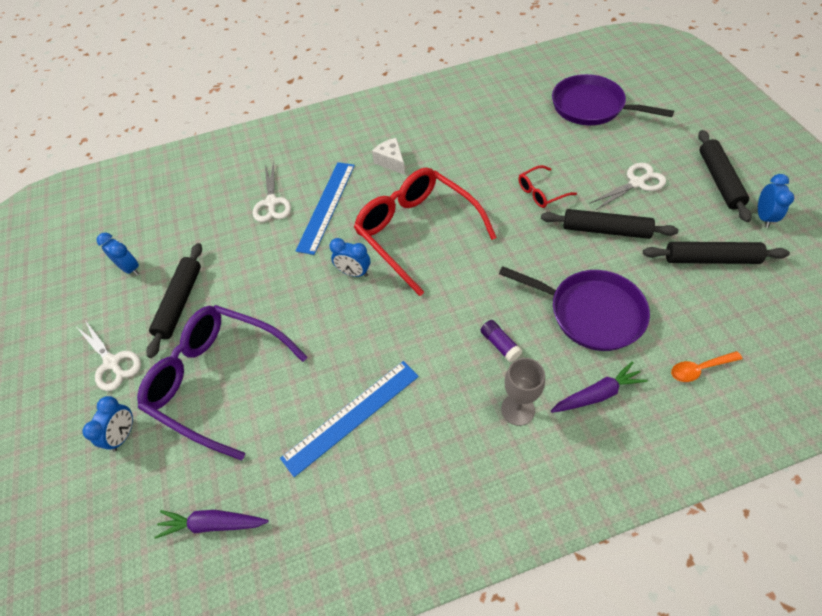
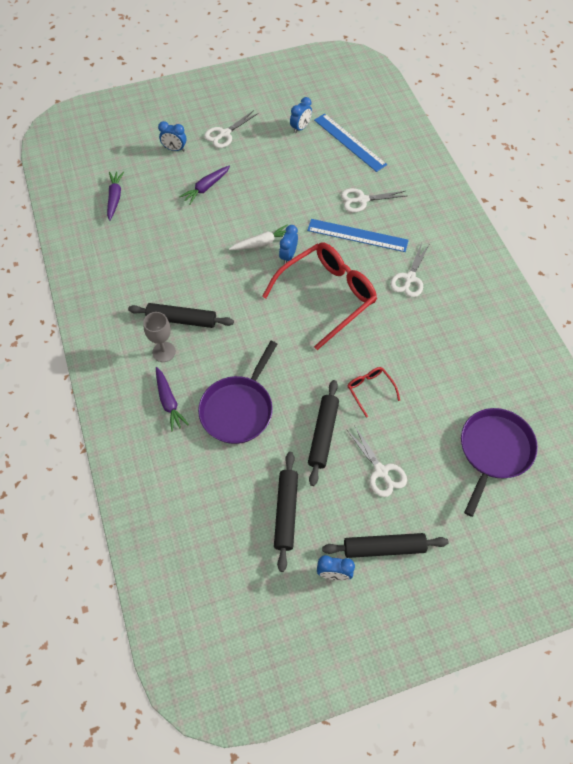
camera: 85 degrees right, 5 degrees up
purple glasses [137,305,308,461] -> purple carrot [179,166,230,205]
black rolling pin [146,243,202,358] -> black rolling pin moved to [128,303,234,328]
blue ruler [280,361,419,477] -> blue ruler moved to [314,113,387,172]
white cheese [372,138,405,175] -> white scissors [390,243,430,297]
purple glue stick [480,320,523,362] -> none
orange spoon [671,351,742,382] -> none
none -> white carrot [229,225,288,250]

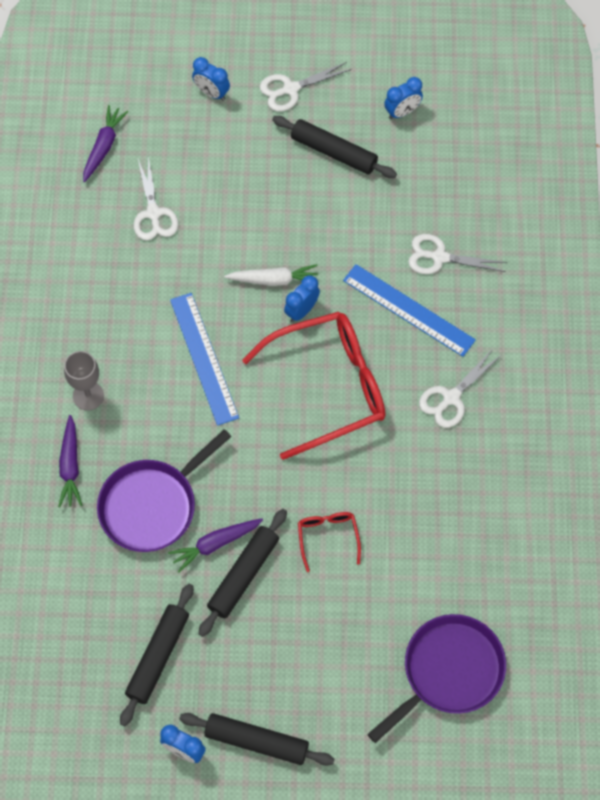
camera: 20 degrees right, 5 degrees up
black rolling pin [128,303,234,328] -> black rolling pin moved to [272,116,397,178]
purple carrot [179,166,230,205] -> purple carrot moved to [168,518,263,573]
blue ruler [314,113,387,172] -> blue ruler moved to [170,293,239,426]
white scissors [347,425,407,497] -> white scissors moved to [134,157,178,240]

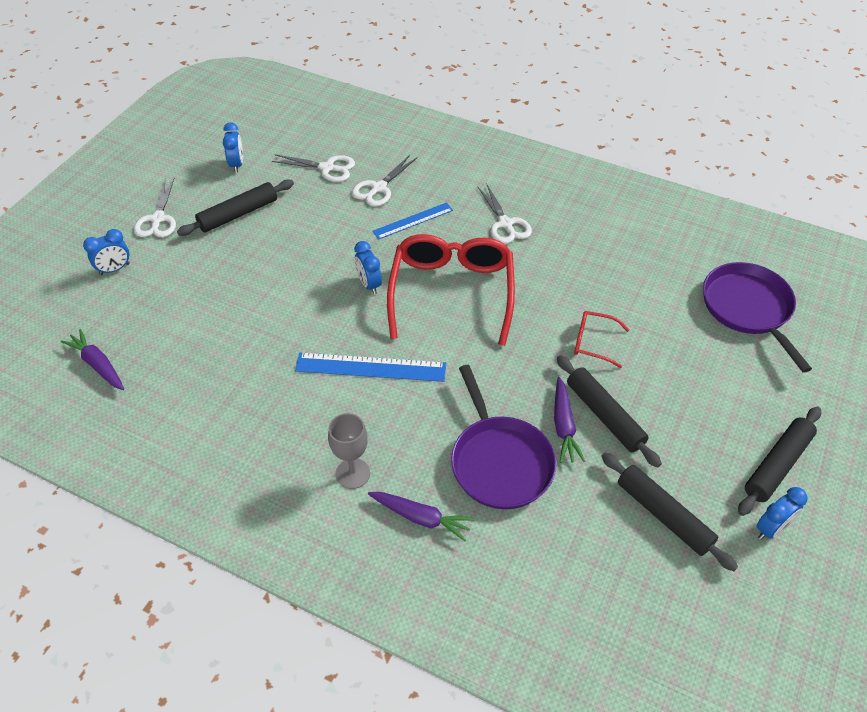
camera: 65 degrees left, 15 degrees down
white scissors [134,157,178,240] -> white scissors moved to [272,154,355,182]
white carrot [224,264,318,286] -> none
blue ruler [343,264,476,357] -> blue ruler [372,202,453,240], size x0.65

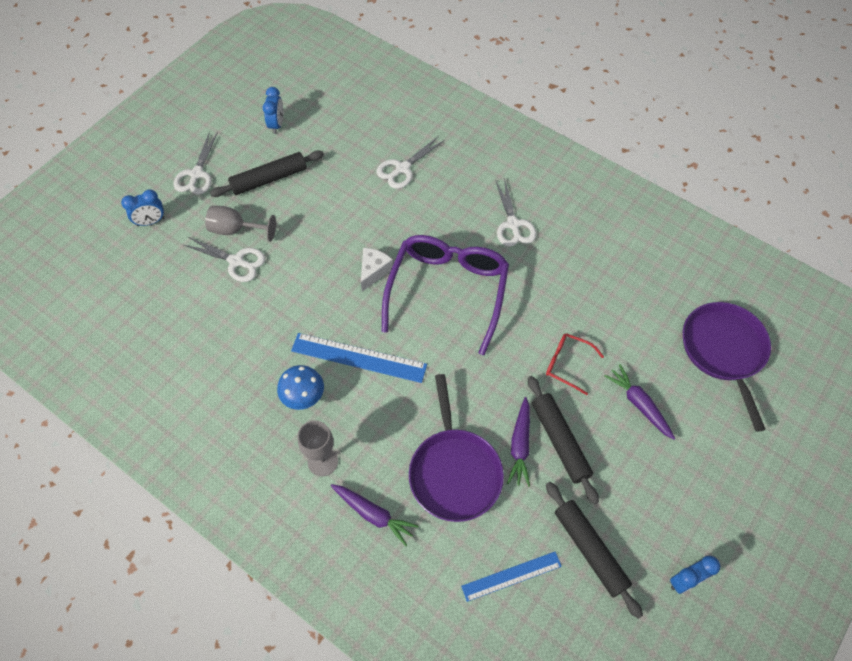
camera: 10 degrees right, 10 degrees up
purple carrot [61,329,124,390] -> purple carrot moved to [604,364,675,440]
white scissors [272,154,355,182] -> white scissors moved to [184,237,265,282]
blue clock [354,241,382,294] -> white cheese [361,248,393,292]
blue ruler [372,202,453,240] -> blue ruler moved to [461,552,562,602]
red glasses [387,234,515,346] -> purple glasses [382,235,509,355]
black rolling pin [738,406,821,516] -> none
none -> grey goblet [205,206,276,242]
none -> blue mushroom [277,365,324,410]

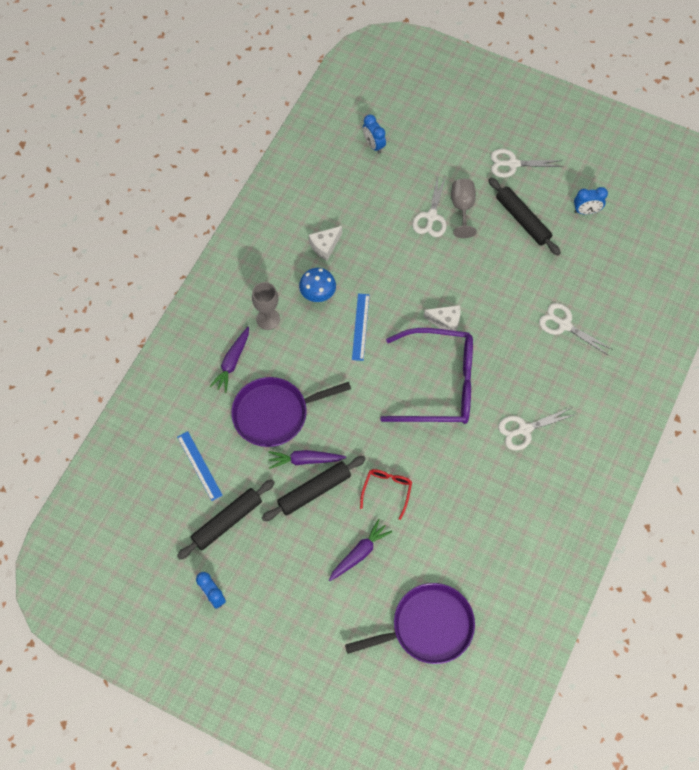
camera: 80 degrees right, 5 degrees up
blue clock [121,189,165,226] -> blue clock moved to [363,115,386,153]
blue ruler [291,333,427,383] -> blue ruler [352,294,369,361], size x0.65
none -> white cheese [309,226,342,261]

